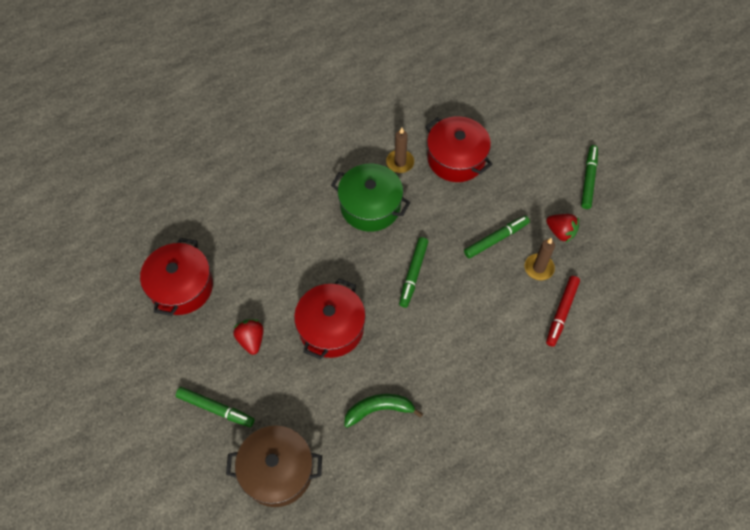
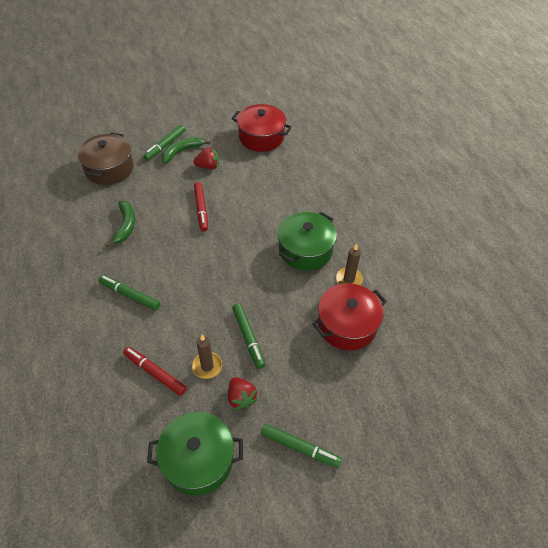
camera: 100 degrees right, 10 degrees down
red pot [294,279,366,359] -> red marker [194,182,208,232]
green marker [399,237,428,308] -> green marker moved to [98,275,160,310]
red strawberry [546,214,579,243] -> red strawberry turned 75 degrees counterclockwise [228,377,258,410]
none -> green pot [147,412,243,496]
none -> green banana [162,137,211,163]

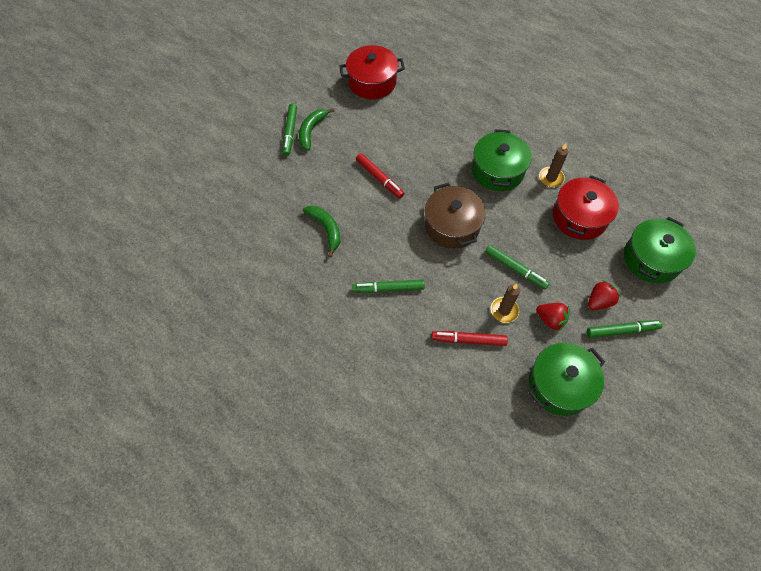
camera: 30 degrees left, 10 degrees up
brown pot [77,133,134,185] -> brown pot moved to [425,182,486,249]
red strawberry [193,147,219,169] -> red strawberry moved to [588,280,621,310]
none -> green pot [624,217,696,283]

